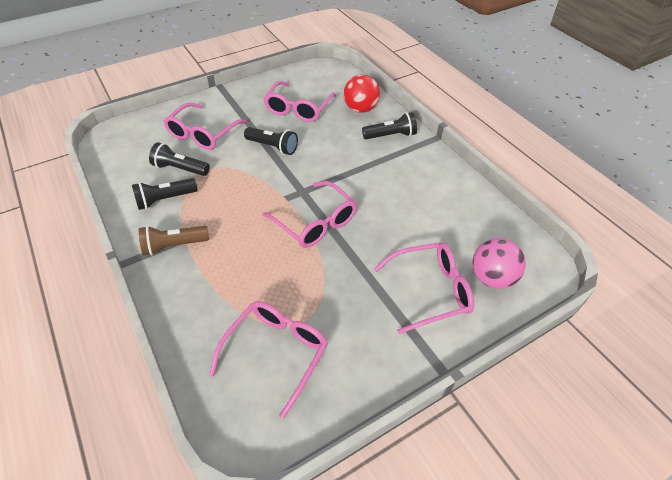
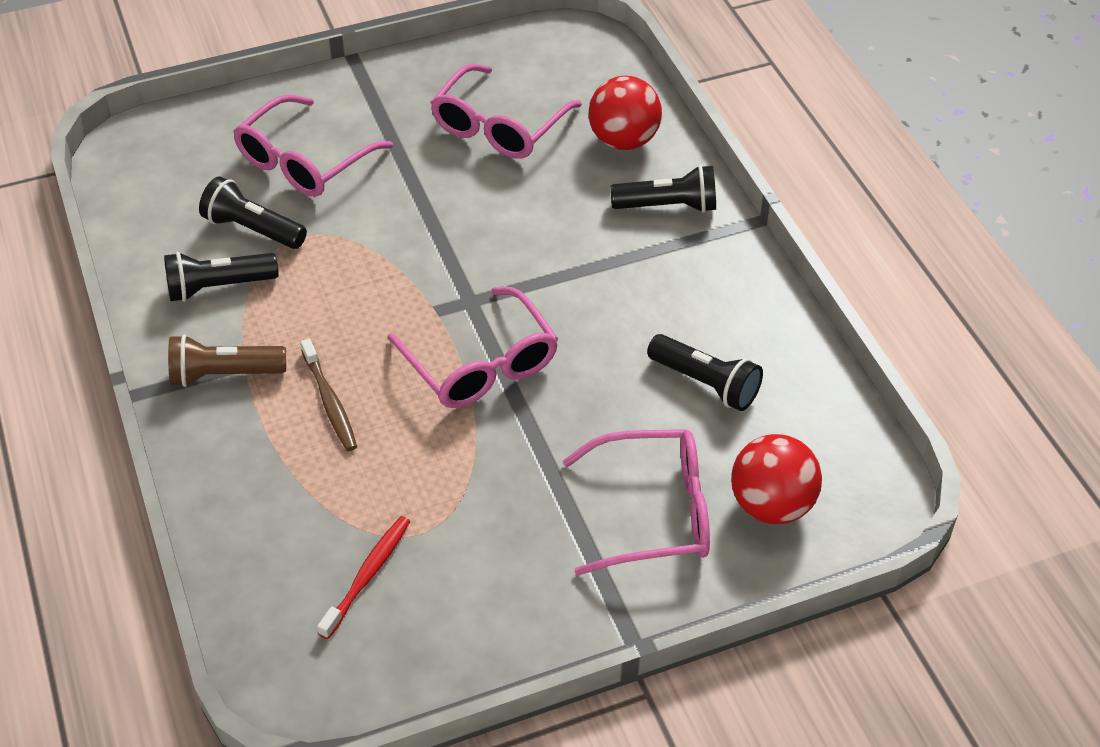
camera: 10 degrees right, 0 degrees up
pink glasses [209,301,328,419] -> red toothbrush [317,516,410,639]
black flashlight [244,127,298,155] -> black flashlight moved to [647,334,763,411]
pink ball [472,238,526,289] -> red ball [731,434,822,524]
none -> brown toothbrush [301,338,357,451]

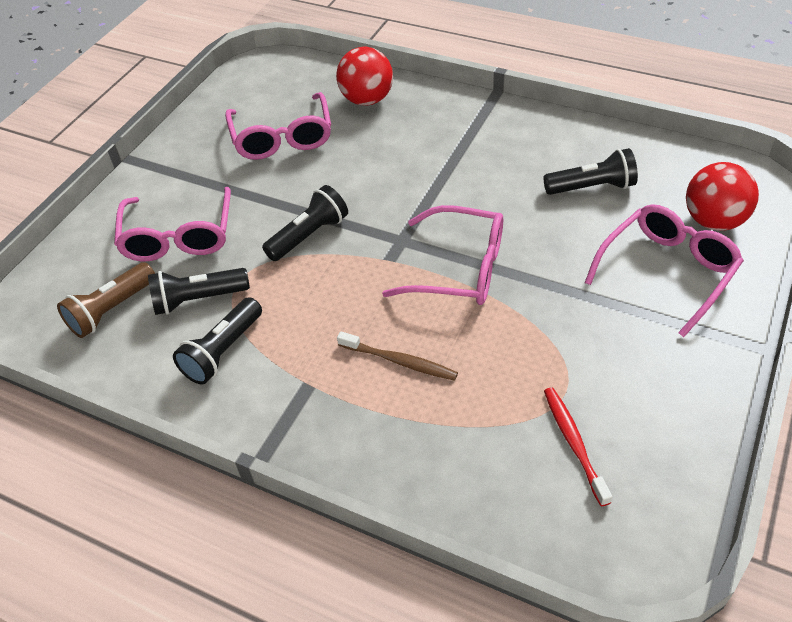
camera: 40 degrees left, 0 degrees up
brown flashlight [168,334,286,387] -> brown flashlight moved to [57,262,155,338]
black flashlight [610,165,716,213] -> black flashlight moved to [262,185,348,261]

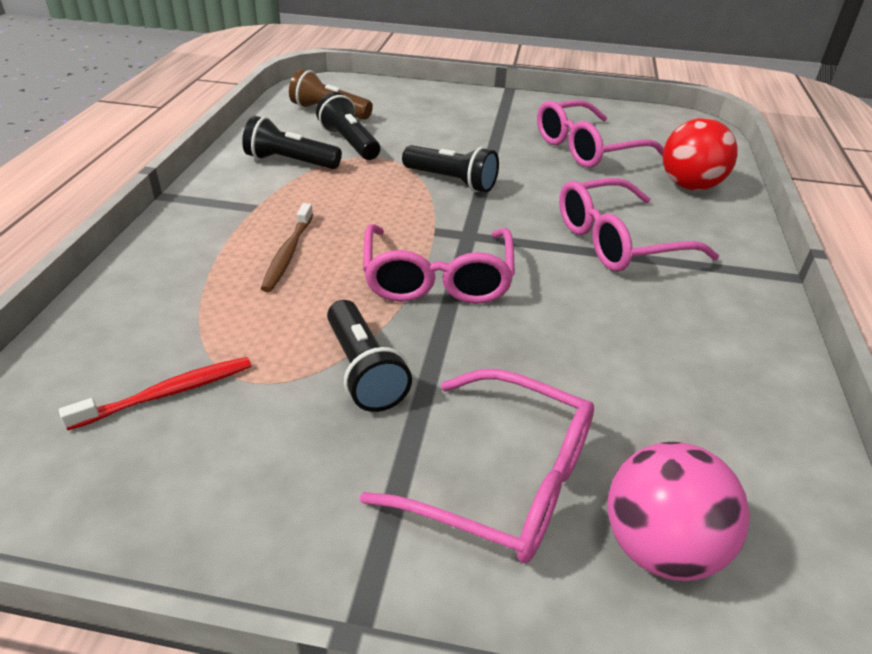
camera: 70 degrees right, 10 degrees down
pink glasses [114,187,231,261] -> pink glasses moved to [559,178,719,272]
black flashlight [543,148,638,195] -> black flashlight moved to [327,300,412,412]
red ball [686,162,759,231] -> pink ball [608,442,750,581]

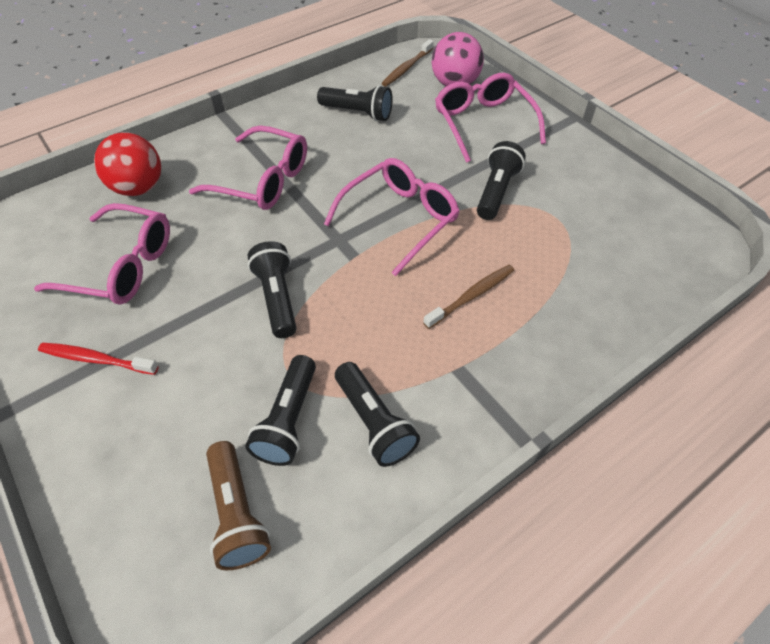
camera: 135 degrees left, 15 degrees up
red toothbrush [59,357,251,430] -> red toothbrush moved to [38,343,158,375]
none -> black flashlight [317,85,393,121]
none -> brown toothbrush [381,39,434,87]

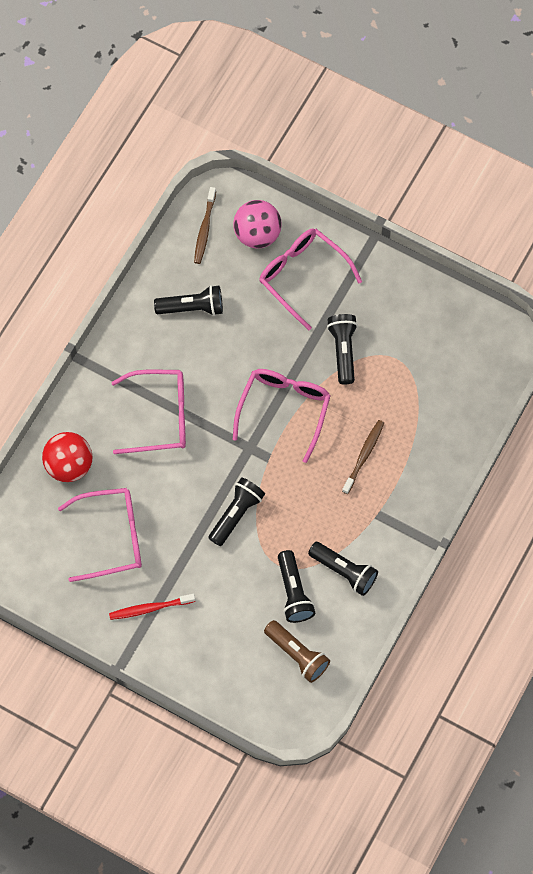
camera: 25 degrees left, 15 degrees up
black flashlight [247,241,296,338] -> black flashlight turned 75 degrees clockwise [208,478,265,546]

